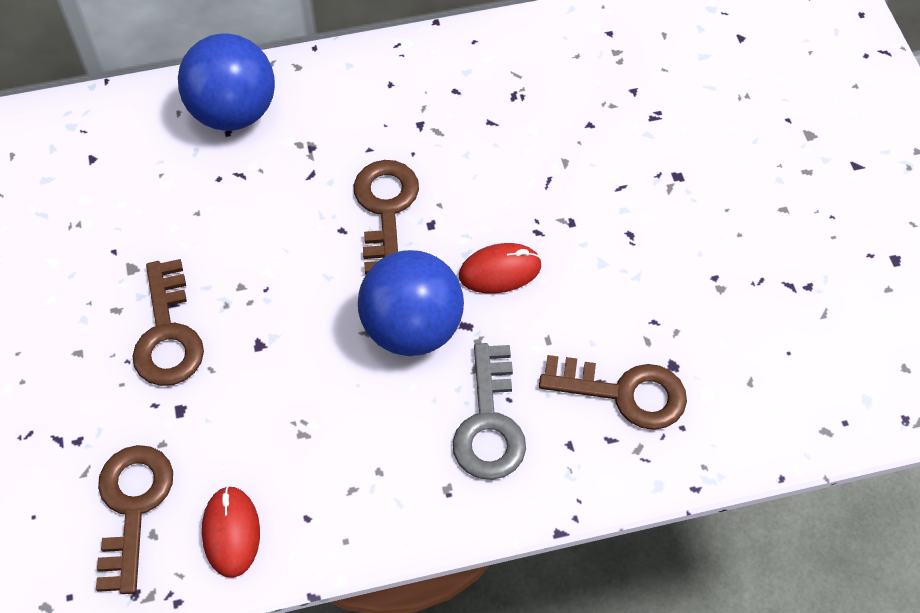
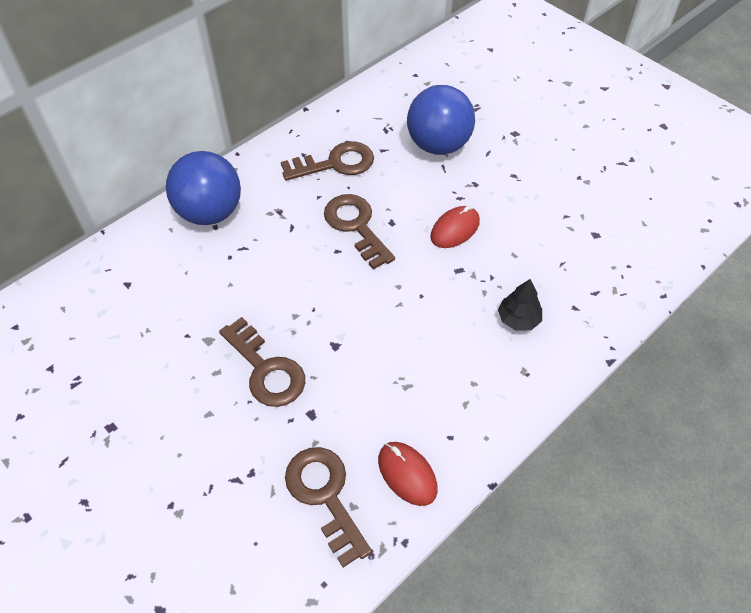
camera: 30 degrees left, 5 degrees down
blue ball [358,250,464,356] -> blue ball moved to [407,85,475,155]
grey key [453,343,526,480] -> black tree [498,279,542,331]
brown key [539,355,687,430] -> brown key moved to [281,141,374,181]

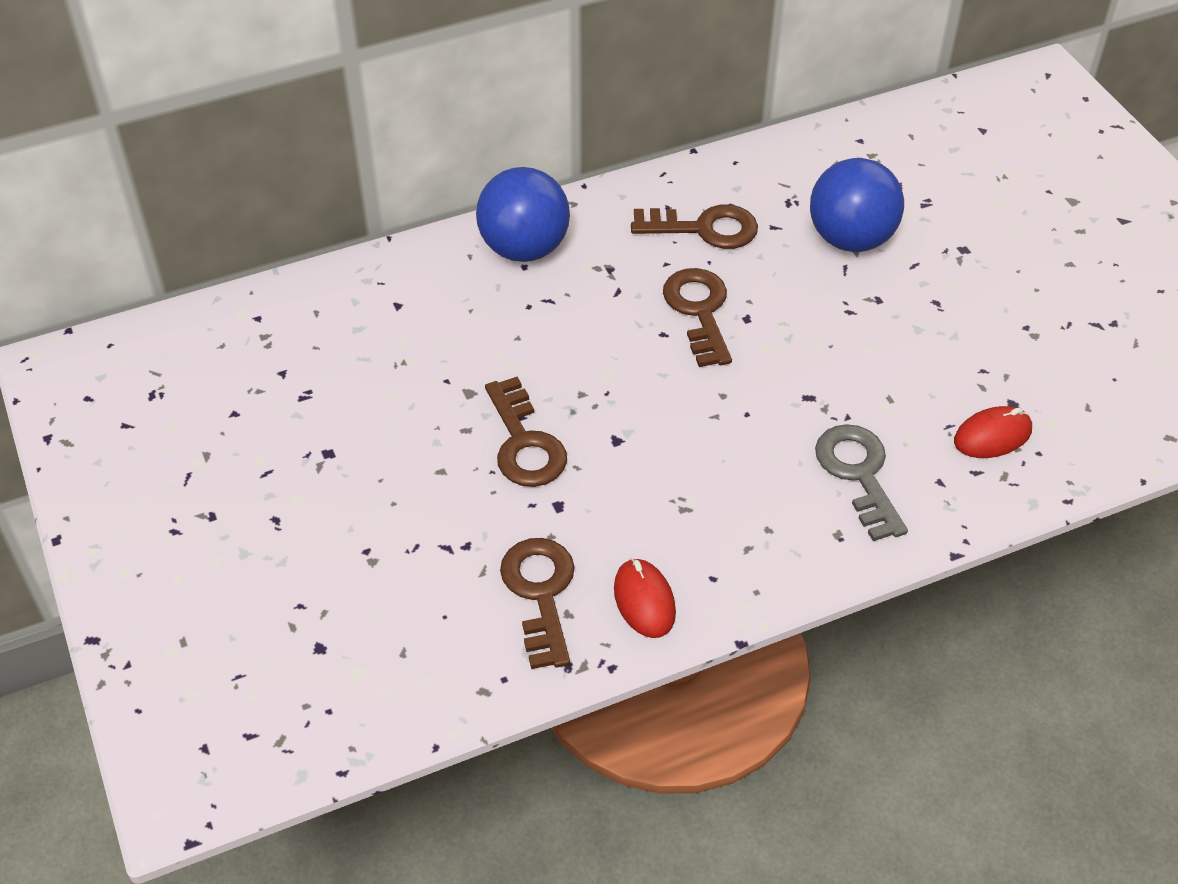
camera: 20 degrees right, 5 degrees down
red mouse [430,205,480,248] -> red mouse moved to [954,406,1032,458]
black tree [498,279,542,331] -> grey key [815,424,908,541]

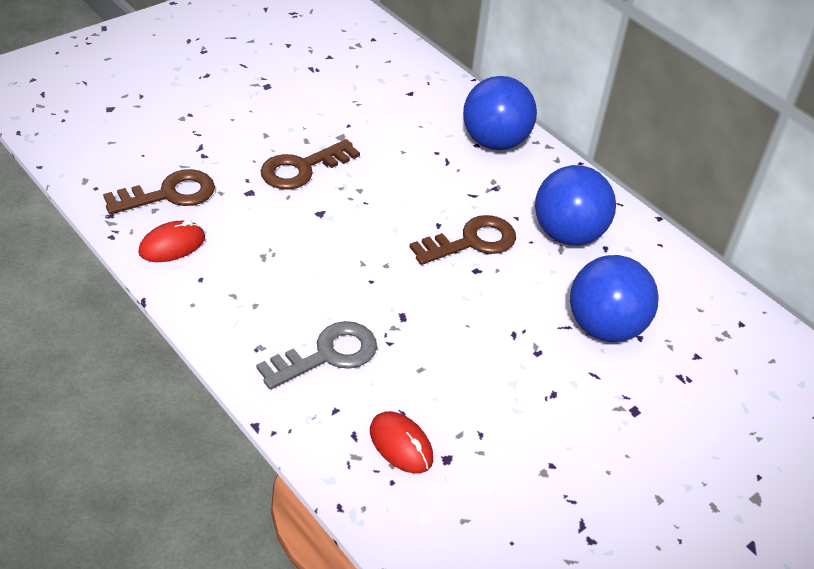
camera: 70 degrees right, 5 degrees down
brown key [631,204,758,249] -> blue ball [535,165,616,245]

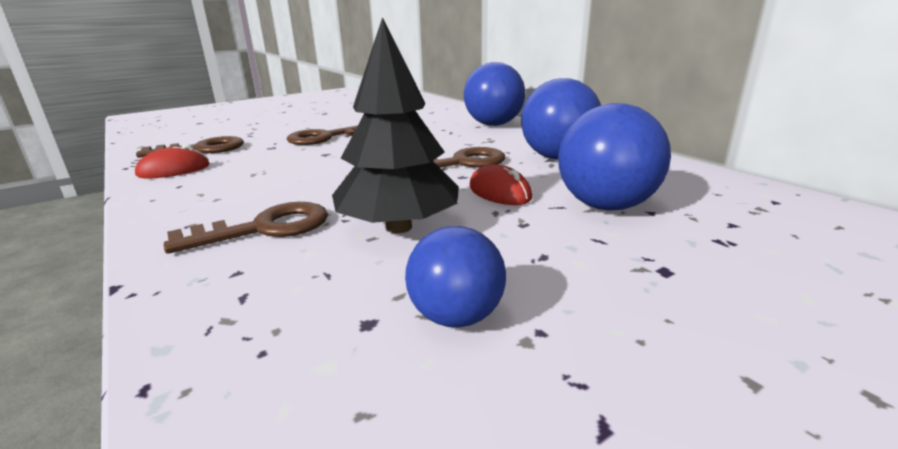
camera: 10 degrees right, 20 degrees down
grey key [256,321,377,389] -> brown key [164,202,328,254]
red mouse [370,411,433,473] -> red mouse moved to [469,164,532,205]
none -> black tree [332,17,459,233]
none -> blue ball [405,226,506,327]

